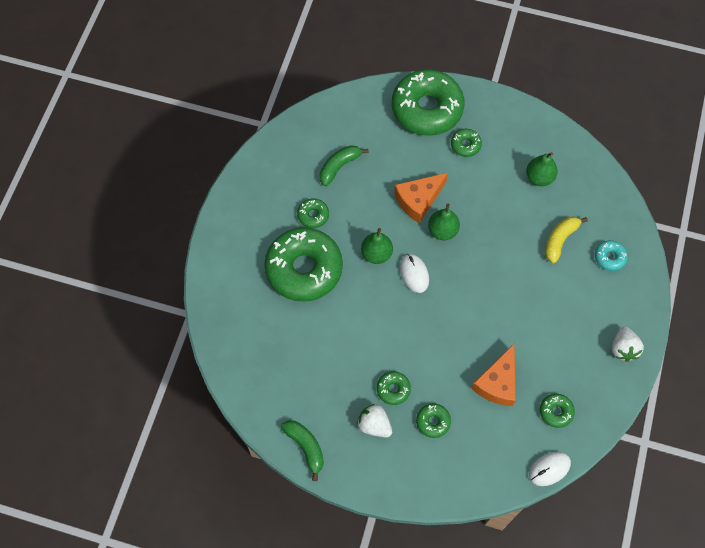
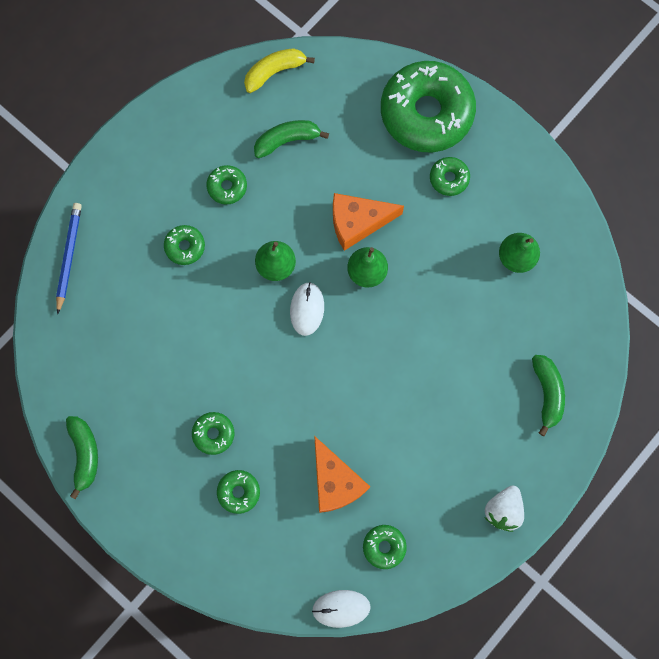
camera: 25 degrees right, 10 degrees up
green donut [264,227,343,302] -> green donut [164,225,205,265], size x0.42
white strawberry [357,404,392,437] -> none
orange cheese [471,344,516,406] -> orange cheese turned 75 degrees counterclockwise [314,436,370,513]
yellow banana [545,216,588,263] -> yellow banana moved to [244,48,315,93]
turquoise donut [595,240,628,271] -> green banana [532,355,565,436]
none -> blue pencil [56,203,82,315]

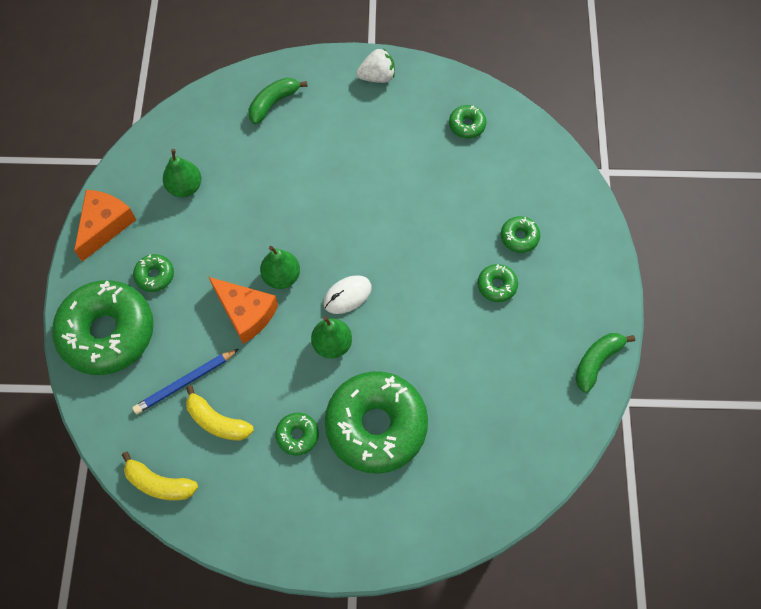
camera: 130 degrees left, 10 degrees down
blue pencil [56,203,82,315] -> blue pencil moved to [132,349,239,414]
green donut [164,225,205,265] -> green donut [325,371,428,474], size x2.38
green banana [254,120,329,158] -> yellow banana [186,385,254,441]
white mouse [312,590,371,628] -> none
orange cheese [314,436,370,513] -> orange cheese moved to [74,190,136,262]

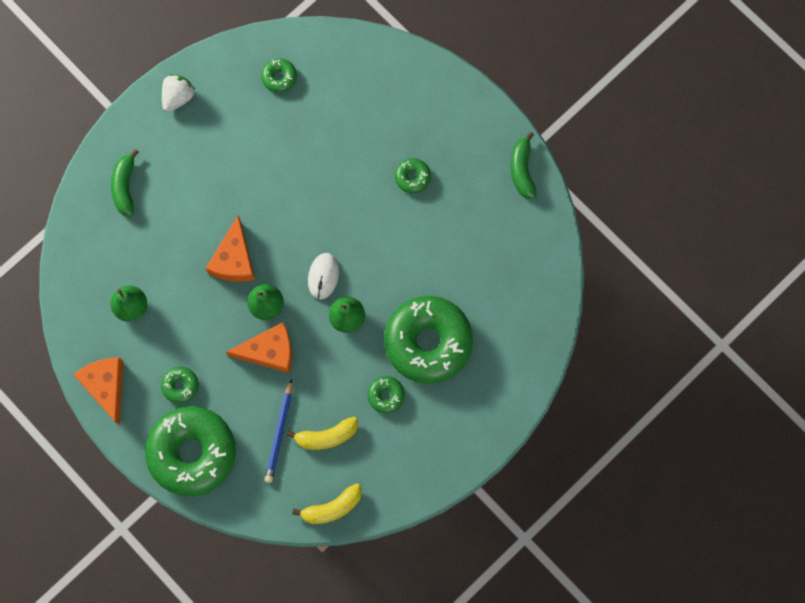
camera: 45 degrees left, 10 degrees up
green donut [501,216,540,253] -> none
none -> orange cheese [205,216,255,282]

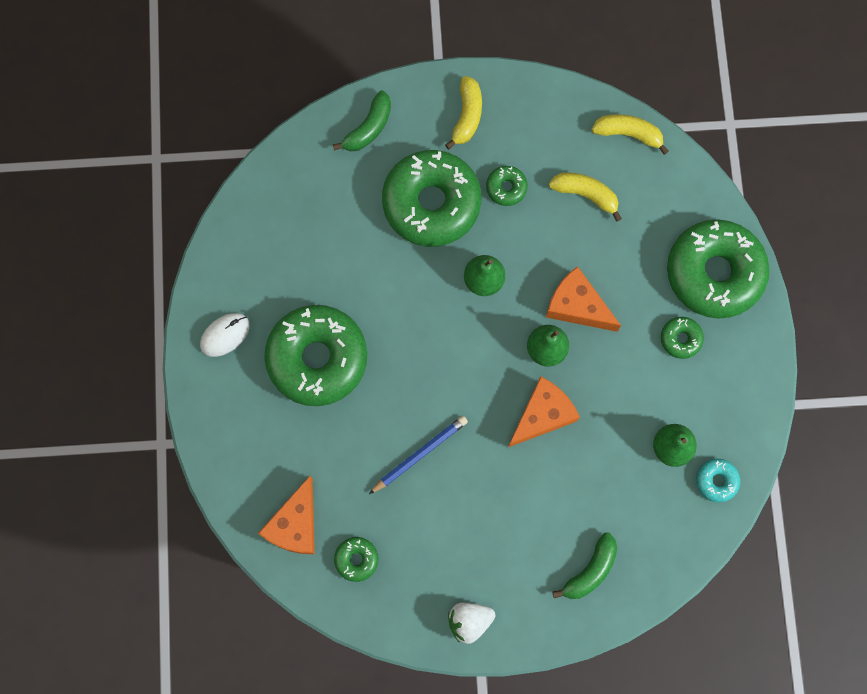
camera: 140 degrees left, 0 degrees up
orange cheese [73,358,124,425] -> orange cheese moved to [258,476,315,554]
blue pencil [265,379,292,483] -> blue pencil moved to [369,416,468,494]
white mouse [308,253,339,299] -> white mouse moved to [200,313,250,357]
green donut [395,158,431,193] -> green donut [264,305,367,406], size x2.38
green banana [511,132,537,199] -> green banana moved to [333,90,391,151]
none -> yellow banana [445,76,482,149]
none -> turquoise donut [696,459,740,502]

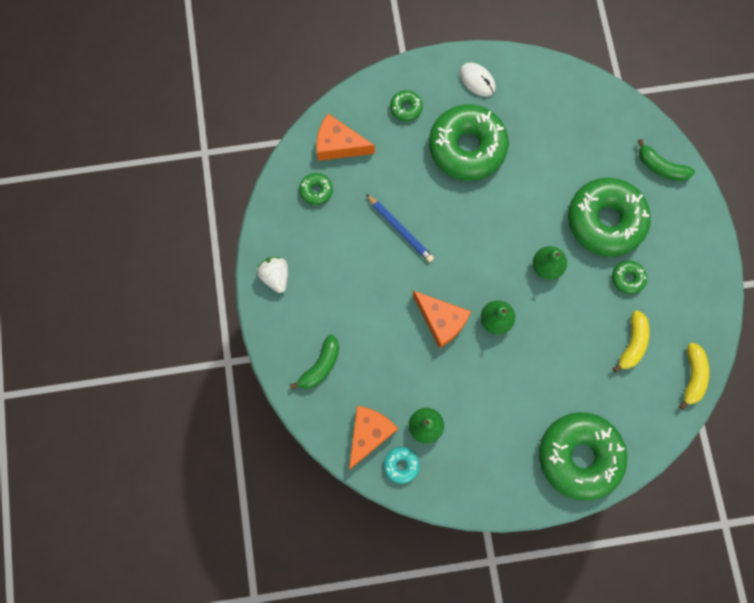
camera: 85 degrees right, 0 degrees up
yellow banana [445,76,482,149] -> none
orange cheese [546,266,621,332] -> orange cheese moved to [349,406,398,470]
green banana [552,533,617,599] -> green banana turned 90 degrees counterclockwise [290,334,339,390]
green donut [661,317,704,359] -> green donut moved to [390,90,423,122]

